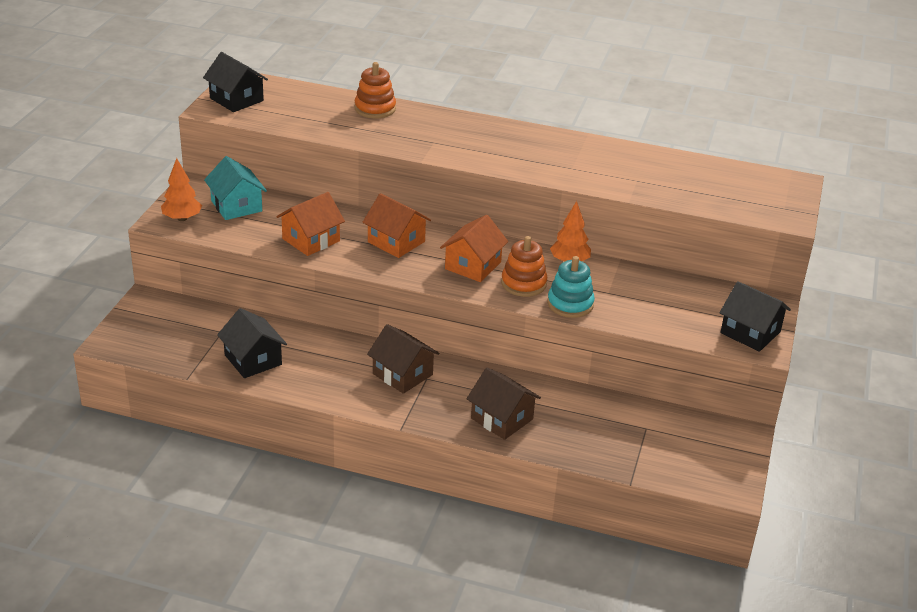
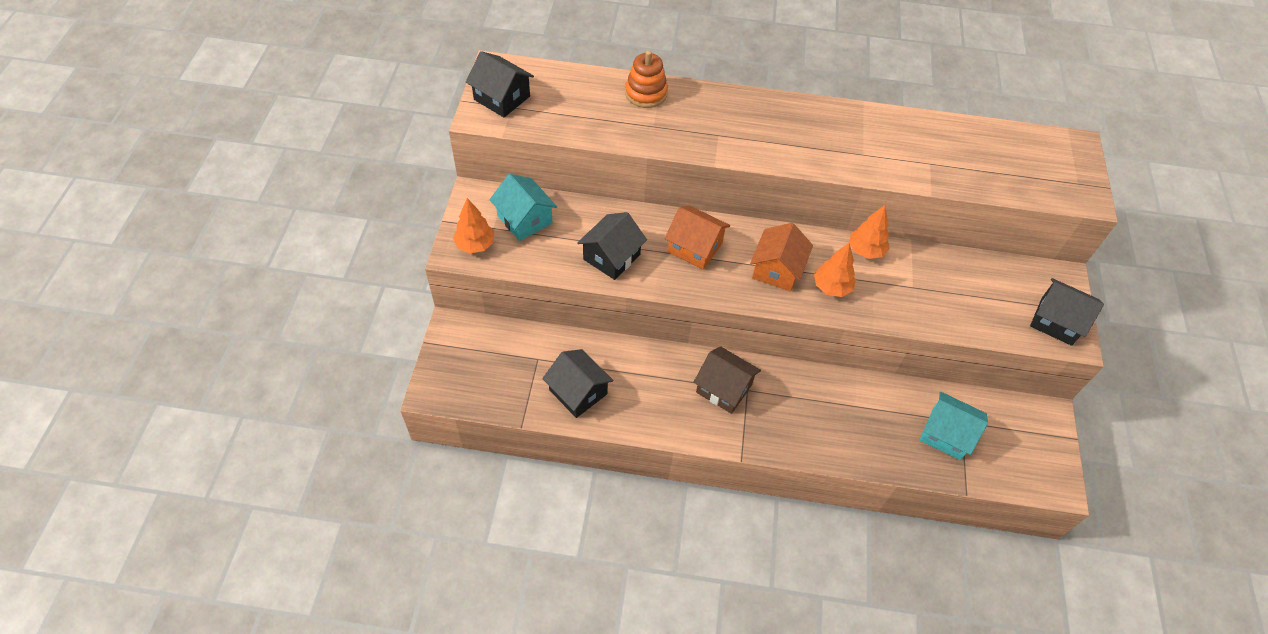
camera: 10 degrees left, 20 degrees up
orange house [276,192,345,256] -> black house [577,212,647,280]
brown house [466,368,541,440] -> none
orange stacking toy [501,236,547,297] -> orange tree [814,243,856,297]
turquoise stacking toy [547,256,595,318] -> none
none -> turquoise house [920,392,988,460]

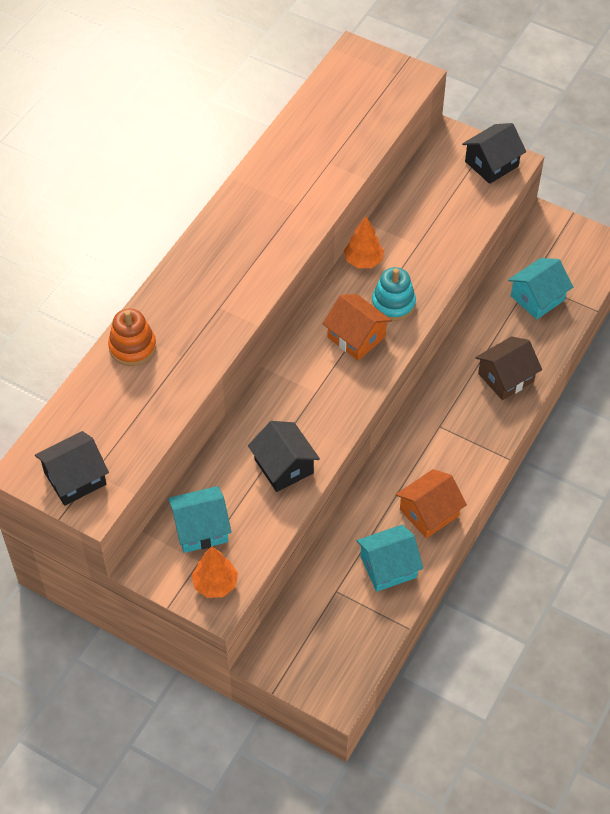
camera: 65 degrees left, 0 degrees up
black house [542,349,614,418] -> turquoise house [357,525,423,592]
orange house [665,206,730,270] -> orange house moved to [396,469,467,538]
brown house [694,346,761,414] -> brown house moved to [475,336,542,400]
orange tree [814,243,856,297] -> turquoise stacking toy [372,267,416,321]

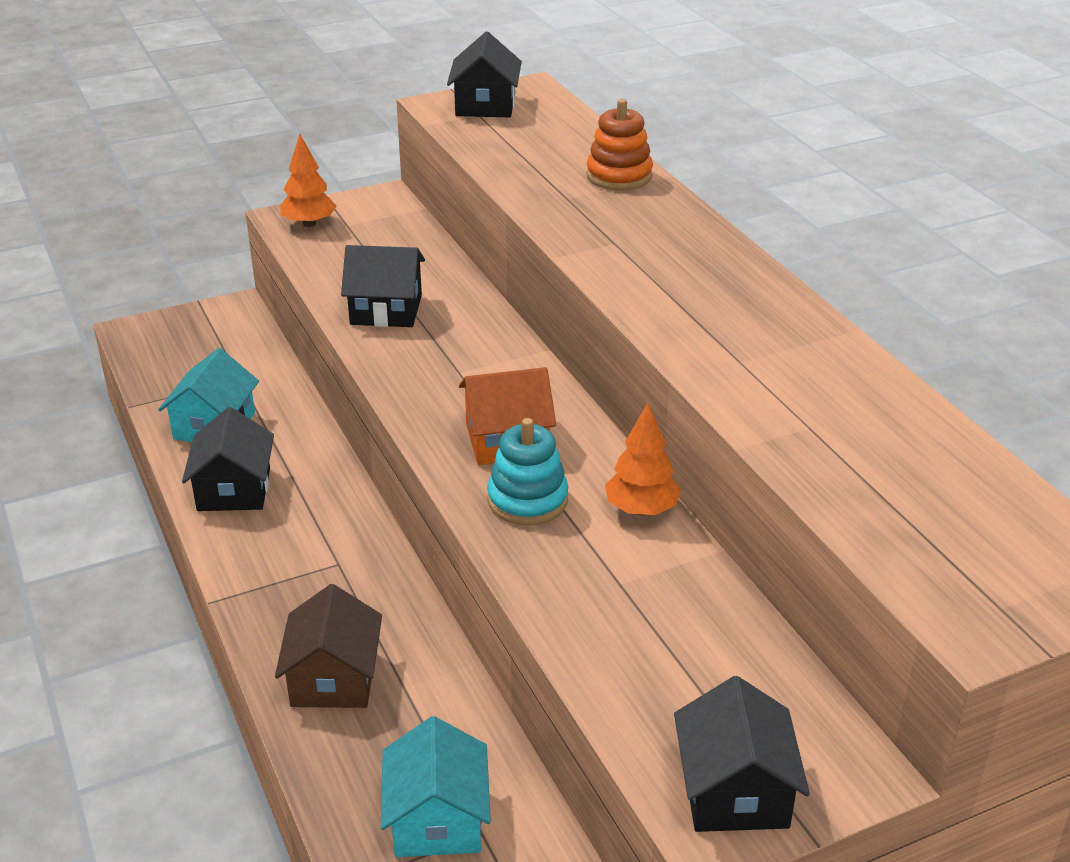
camera: 125 degrees right, 20 degrees down
turquoise house [168,486,232,553] -> none
orange house [396,469,467,538] -> black house [182,407,274,511]

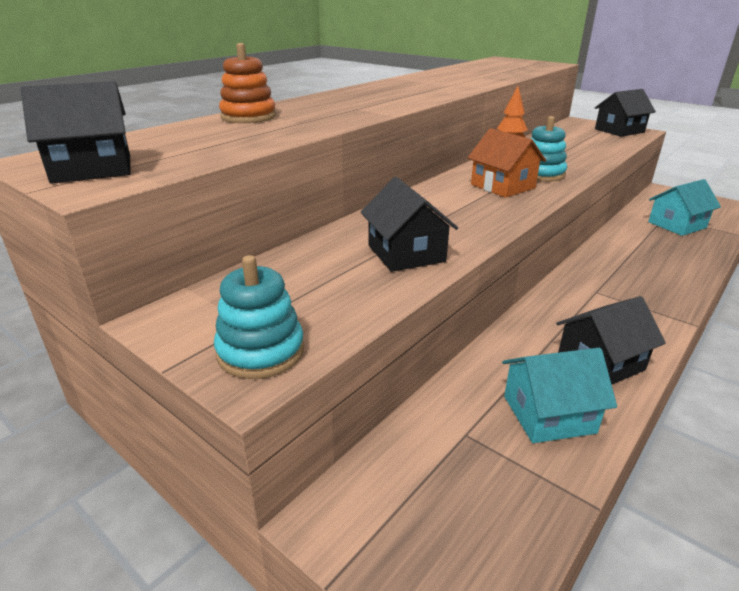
camera: 115 degrees left, 5 degrees down
brown house [275,584,382,708] -> none
orange tree [280,134,337,227] -> turquoise stacking toy [214,255,304,379]

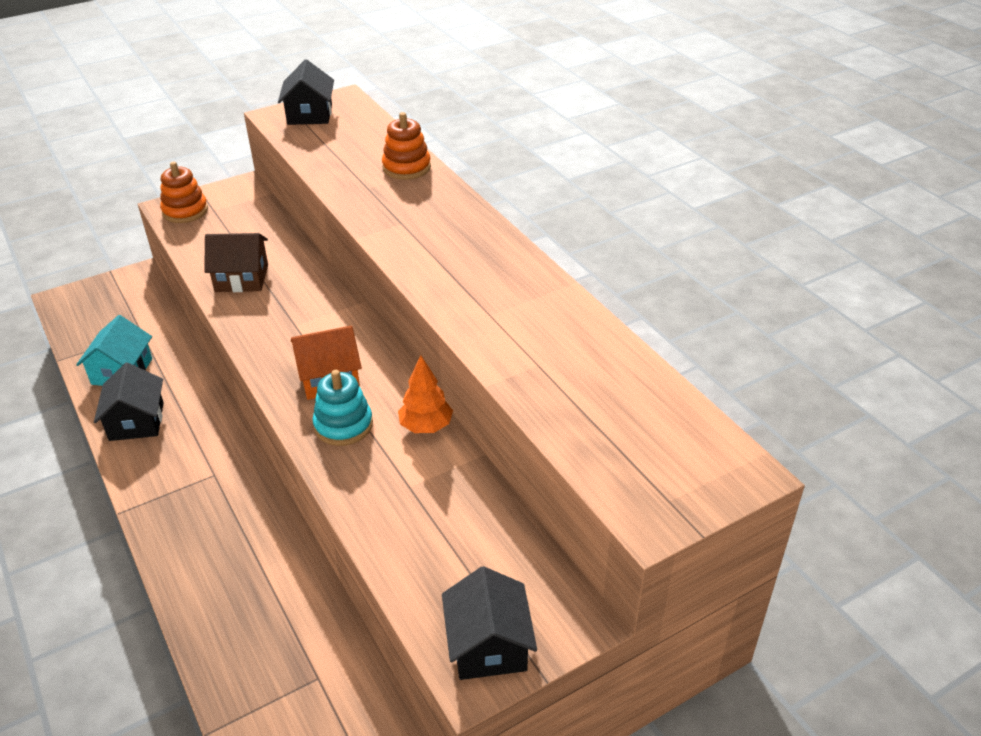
camera: 110 degrees right, 10 degrees up
turquoise stacking toy [214,255,304,379] -> orange stacking toy [160,162,208,223]
black house [361,177,458,272] -> brown house [204,233,268,292]
turquoise house [648,179,721,236] -> none

